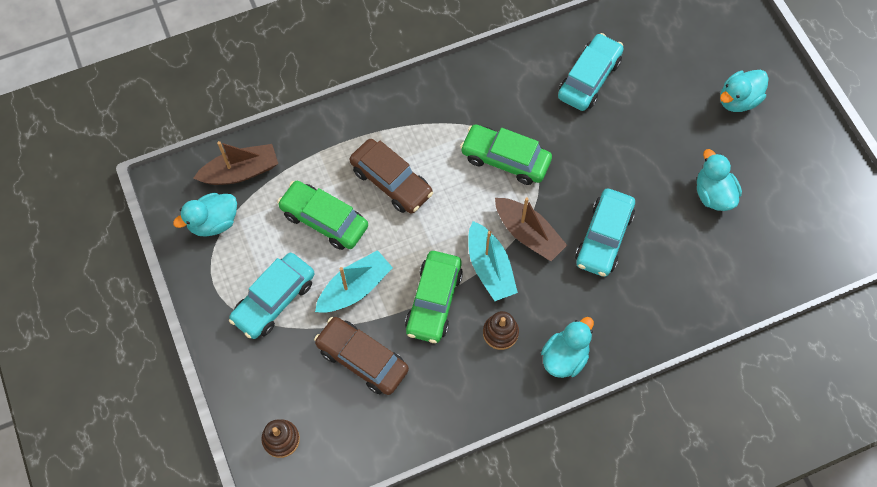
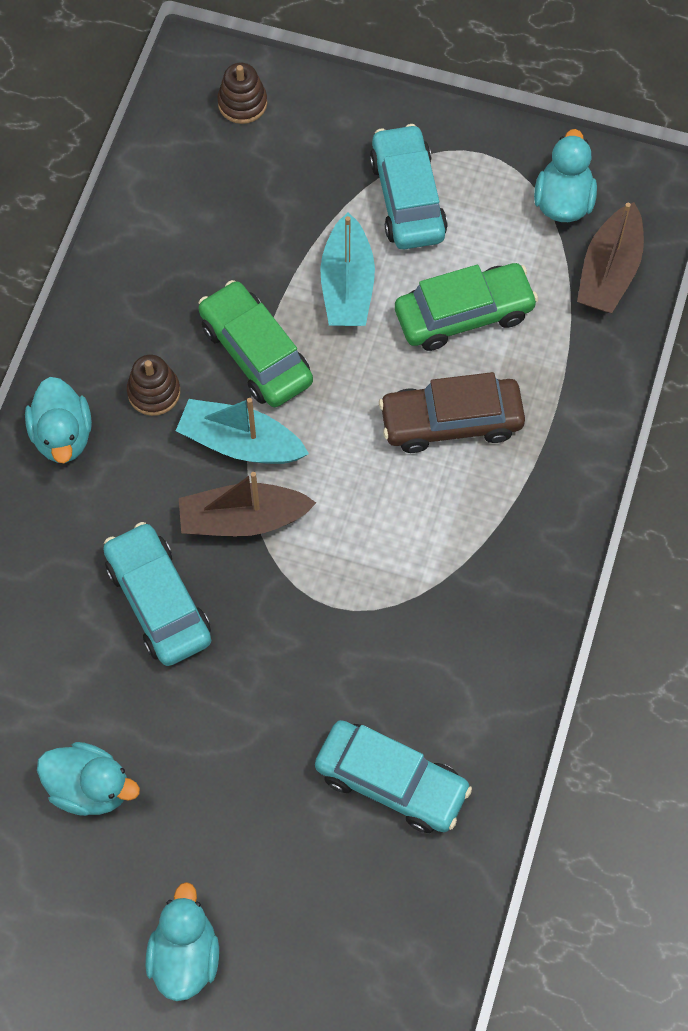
camera: 130 degrees right, 0 degrees up
brown car [314,317,409,395] -> none
green car [460,124,552,185] -> none
turquoise car [558,33,624,111] -> turquoise car turned 45 degrees counterclockwise [315,720,472,833]

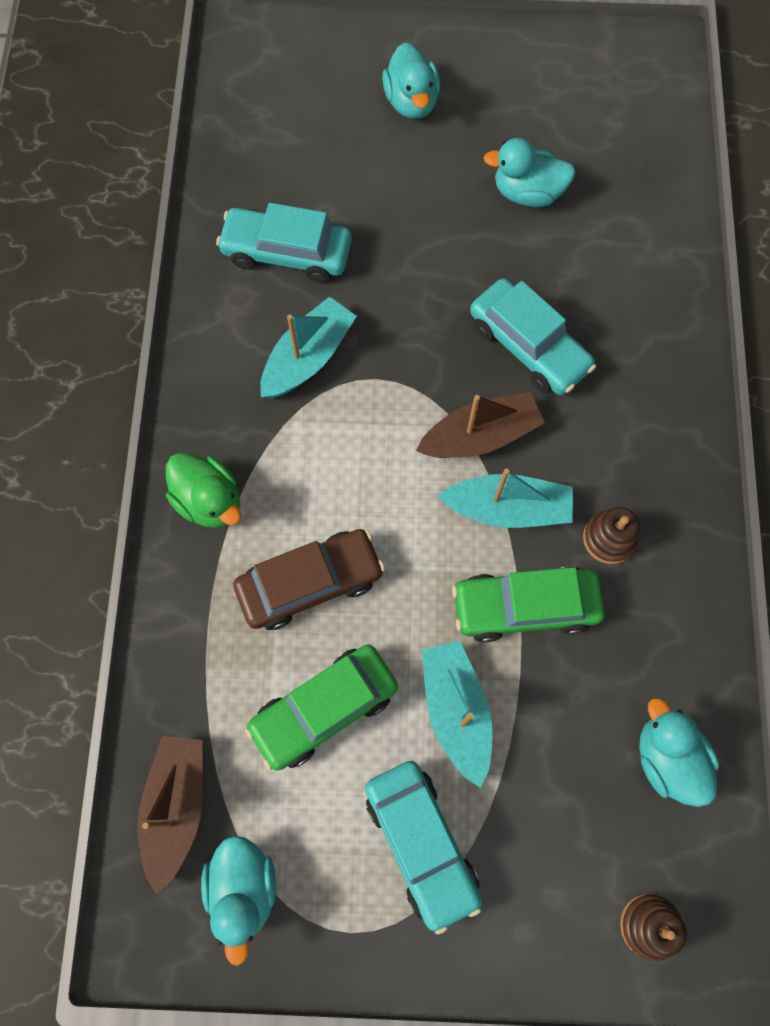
camera: 165 degrees right, 5 degrees up
turquoise duck [25,377,92,463] -> turquoise duck moved to [639,698,719,807]
green car [198,280,313,407] -> green car turned 135 degrees clockwise [452,566,604,642]
none -> green duck [166,453,241,528]
none -> turquoise boat [260,297,357,398]

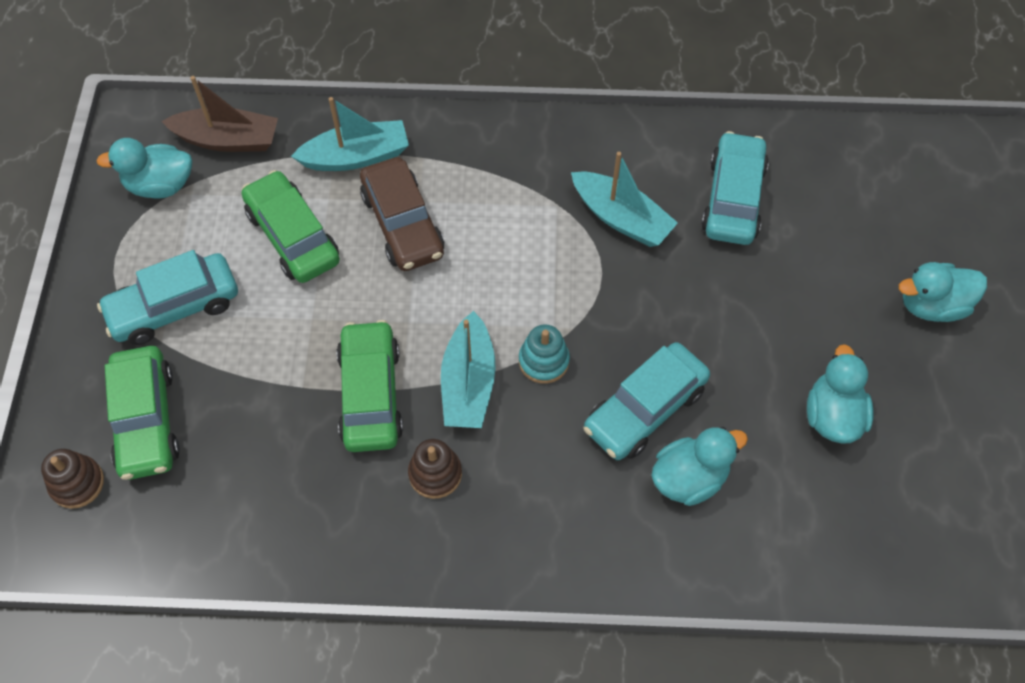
camera: 90 degrees right, 10 degrees down
green duck [166,453,241,528] -> none
brown boat [416,392,545,458] -> turquoise stacking toy [519,324,570,384]
turquoise boat [421,640,492,788] -> turquoise boat moved to [291,97,409,171]
turquoise duck [639,698,719,807] -> turquoise duck moved to [651,427,748,506]
none -> green car [105,346,180,480]

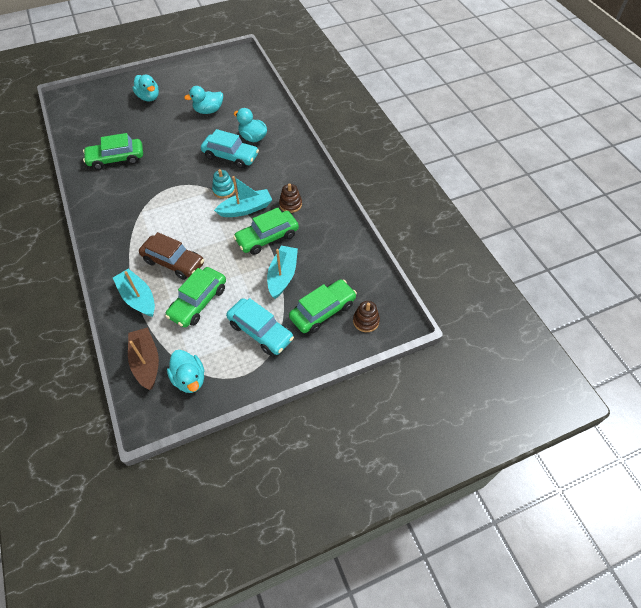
camera: 115 degrees left, 5 degrees down
brown car [360,157,444,271] -> brown car turned 75 degrees clockwise [139,232,204,280]
turquoise boat [571,152,678,247] -> turquoise boat moved to [267,246,298,299]
turquoise car [701,131,769,245] -> green car [83,133,143,170]

